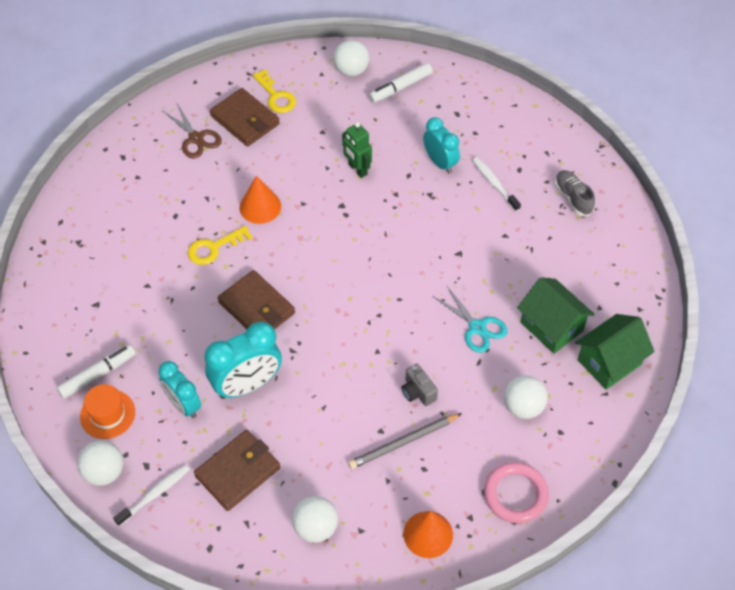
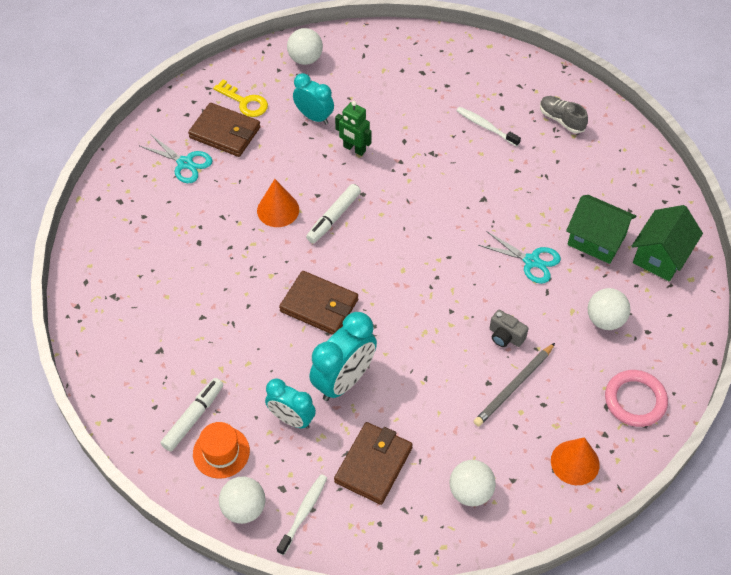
camera: 20 degrees left, 0 degrees up
brown scissors [162,103,222,159] -> turquoise scissors [140,134,213,183]
yellow key [188,226,252,265] -> none
white marker [369,63,433,103] -> white marker moved to [306,184,361,243]
turquoise clock [423,117,460,174] -> turquoise clock moved to [293,73,334,124]

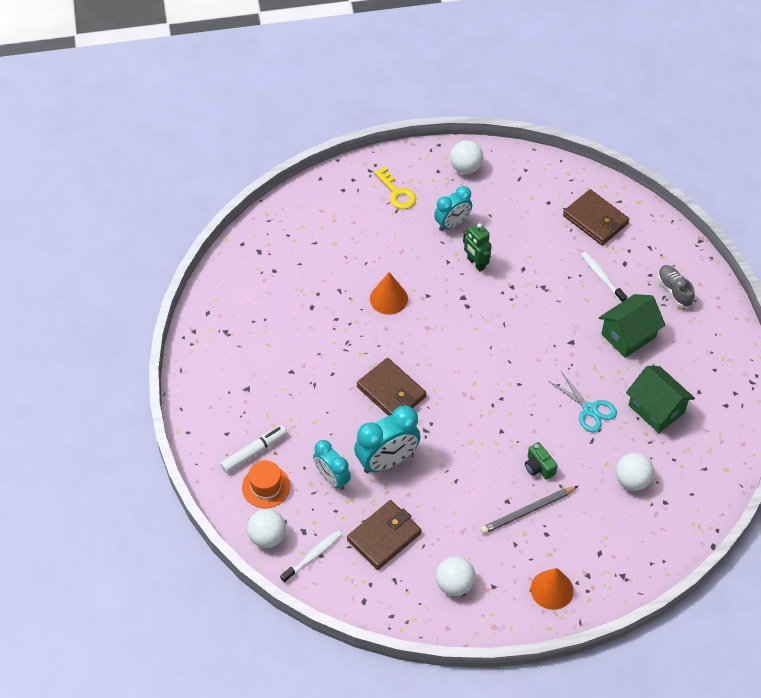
camera: 20 degrees right, 0 degrees up
turquoise scissors [140,134,213,183] -> none
brown wallet [188,103,261,157] -> brown wallet moved to [563,189,629,245]
turquoise clock [293,73,334,124] -> turquoise clock turned 90 degrees clockwise [434,186,472,231]
white marker [306,184,361,243] -> none
grey camera [490,310,529,347] -> green camera [525,442,558,480]
pink ring [605,370,668,427] -> none
green house [632,205,703,281] -> green house moved to [599,294,665,358]

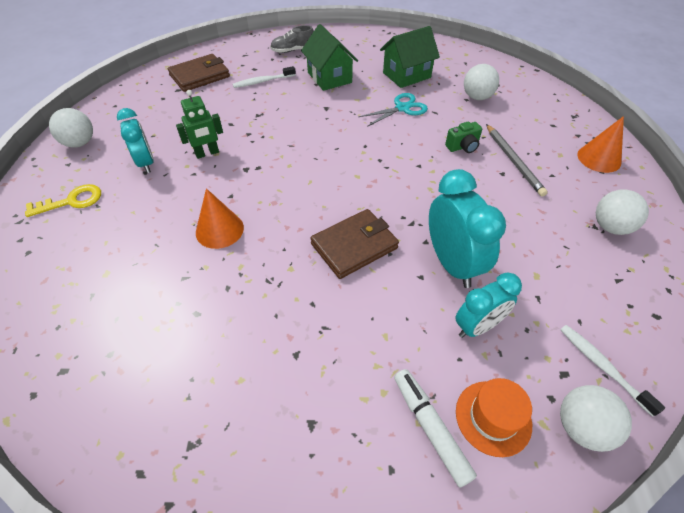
camera: 80 degrees left, 5 degrees down
brown wallet [347,500,421,570] -> none

